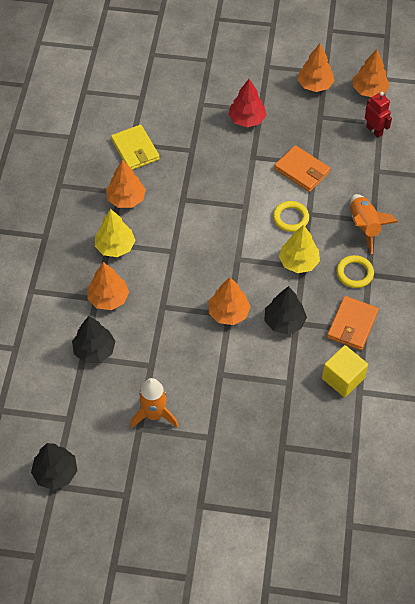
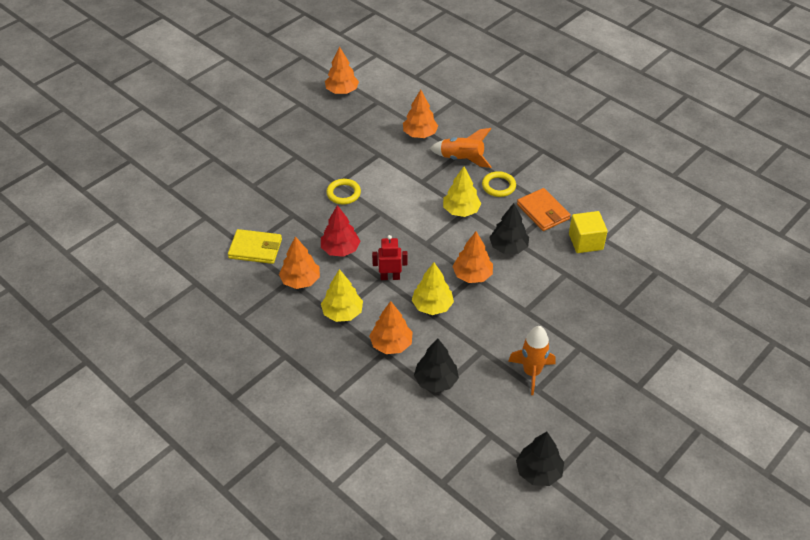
camera: 55 degrees left, 10 degrees down
red tree [228,79,266,127] -> red tree moved to [321,205,360,257]
yellow ring [273,201,309,232] -> yellow ring moved to [326,179,361,204]
orange wallet [274,145,331,192] -> none
orange tree [297,44,335,92] -> orange tree moved to [403,90,438,138]
red robot [365,92,392,138] -> red robot moved to [372,235,407,280]
none -> yellow tree [412,263,454,315]

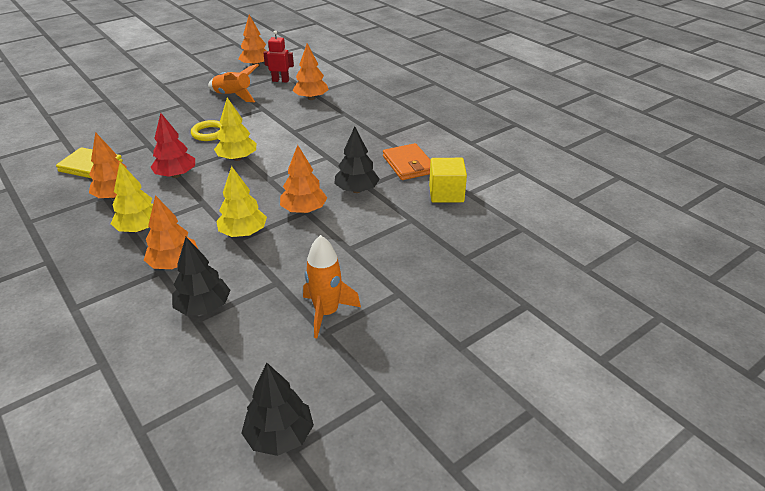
camera: 10 degrees right, 10 degrees down
red robot [372,235,407,280] -> red robot moved to [263,30,294,83]
orange rocket [430,128,491,168] -> orange rocket moved to [208,64,259,102]
yellow tree [443,167,481,217] -> yellow tree moved to [214,97,257,161]
yellow ring [482,171,516,197] -> none

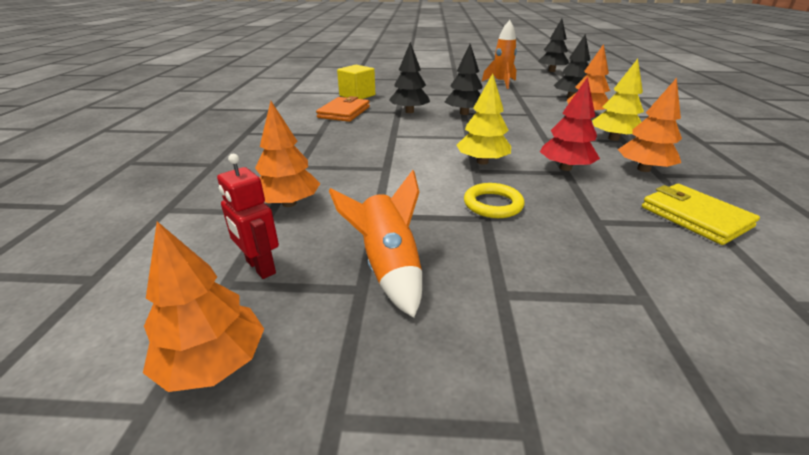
camera: 140 degrees left, 5 degrees down
yellow tree [216,166,267,237] -> none
orange tree [280,145,327,213] -> black tree [445,44,483,115]

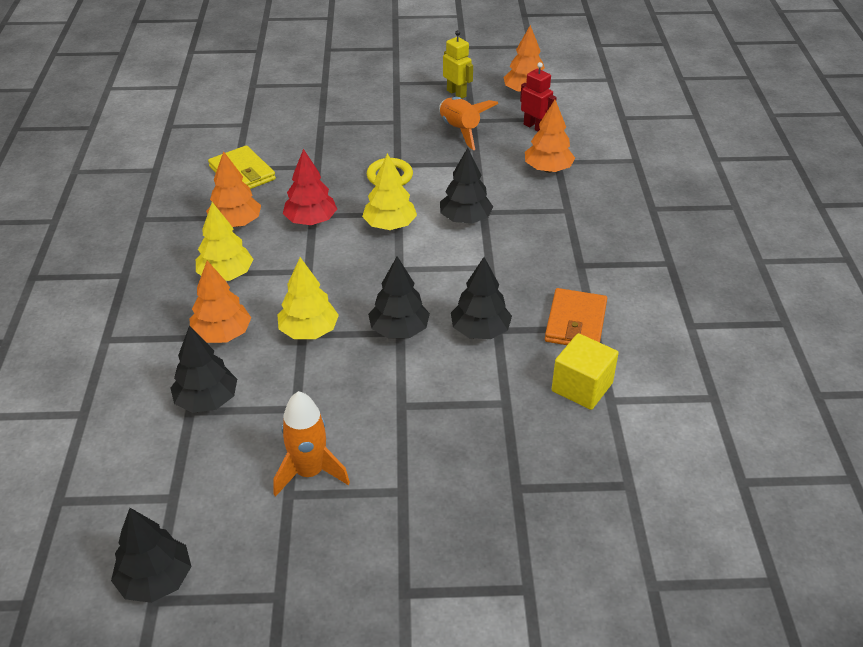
camera: 175 degrees right, 10 degrees up
none -> yellow tree [277,257,339,339]
none -> black tree [440,148,493,224]
none -> yellow robot [443,30,473,98]

